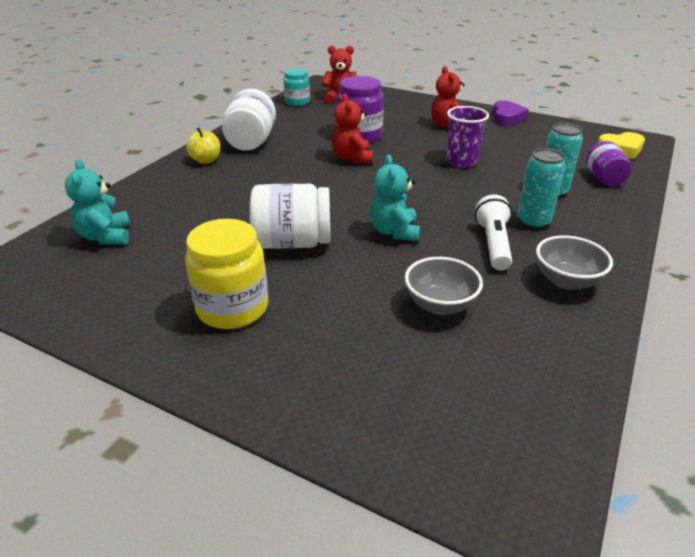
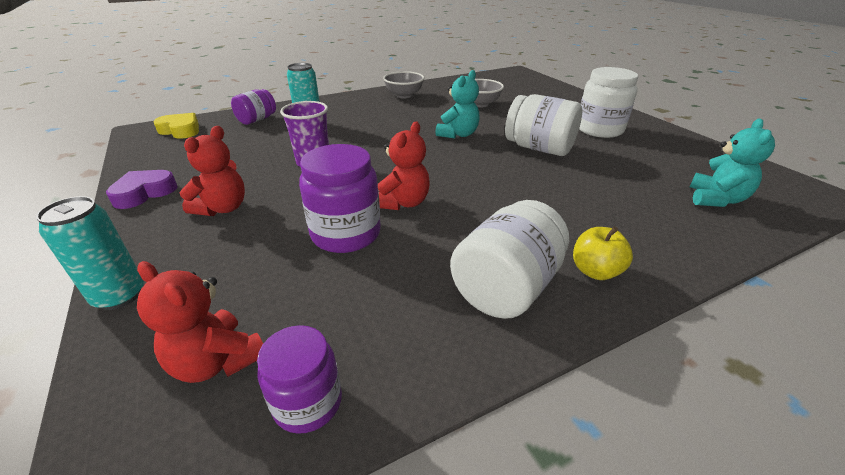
camera: 145 degrees left, 0 degrees up
yellow jar [185,219,268,329] -> white jar [579,67,639,138]
turquoise jar [283,68,310,106] -> purple jar [257,325,342,434]
white flashlight [475,194,512,271] -> none
turquoise can [517,148,566,229] -> turquoise can moved to [36,196,144,310]

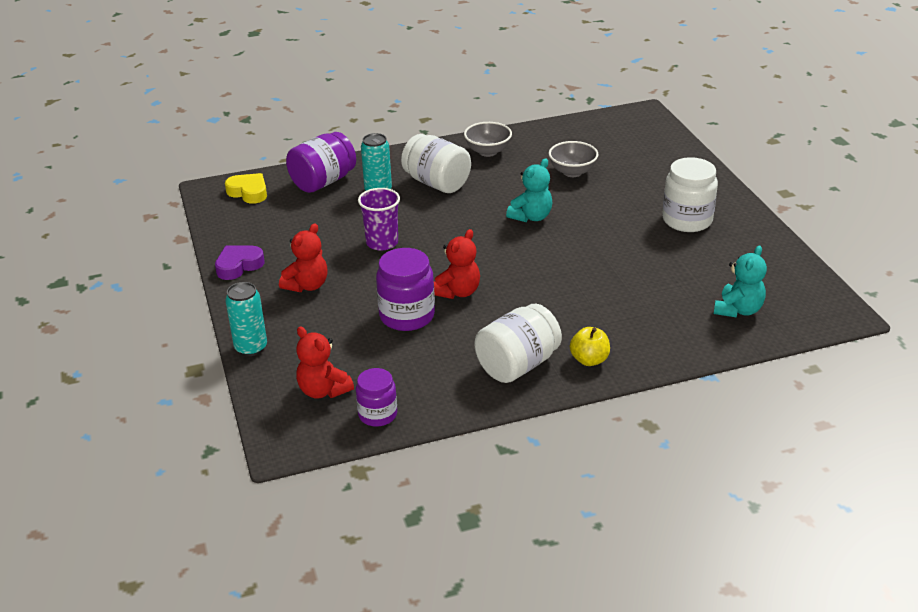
camera: 10 degrees right, 0 degrees up
purple jar [231,89,276,125] -> purple jar [286,132,356,193], size x1.58
white jar [505,94,582,156] -> white jar moved to [401,134,471,193]

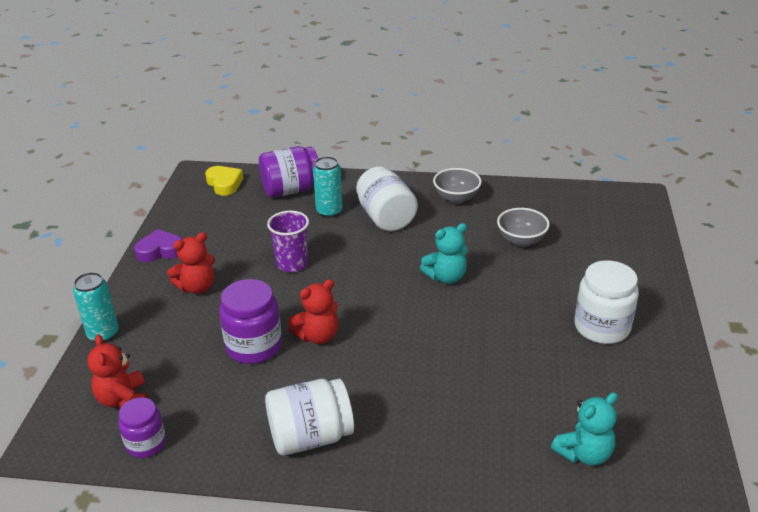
camera: 25 degrees right, 0 degrees up
yellow apple [570,327,610,366] -> none

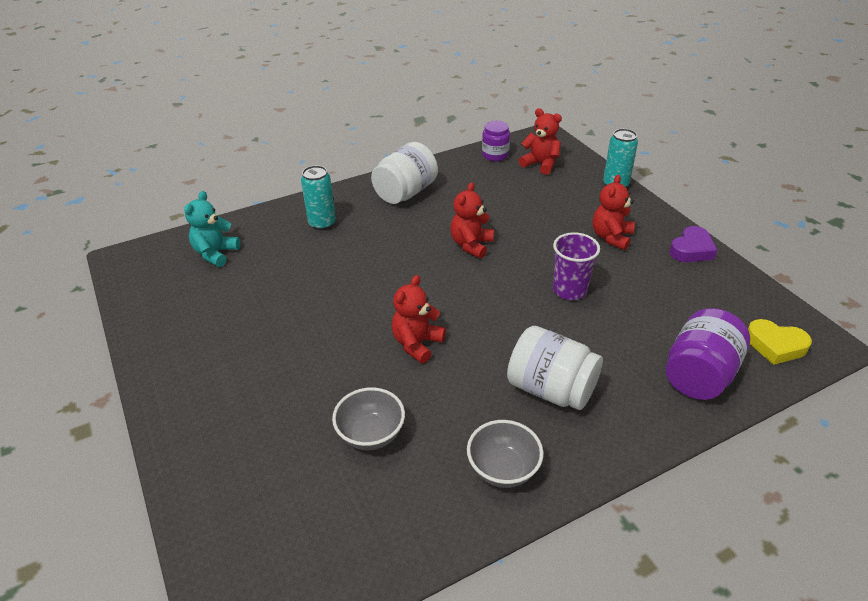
camera: 145 degrees right, 5 degrees up
purple jar [219,279,282,364] -> none
turquoise can [313,156,343,218] -> turquoise can moved to [301,165,336,230]
turquoise teddy bear [420,223,468,284] -> red teddy bear [392,275,446,364]
white jar [574,260,639,344] -> none

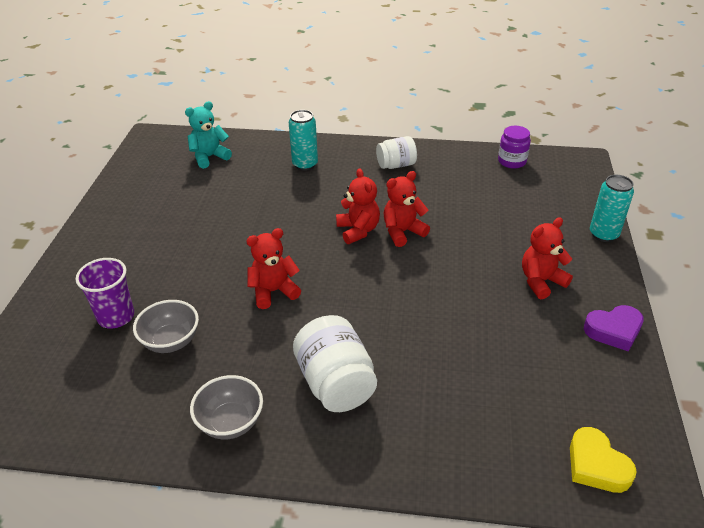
camera: 35 degrees right, 0 degrees up
white jar [371,142,438,204] -> white jar [376,136,417,169], size x0.63
red teddy bear [519,108,562,175] -> red teddy bear moved to [336,168,380,244]
purple cup [553,232,600,300] -> purple cup moved to [76,258,134,329]
purple jar [666,308,750,400] -> none

